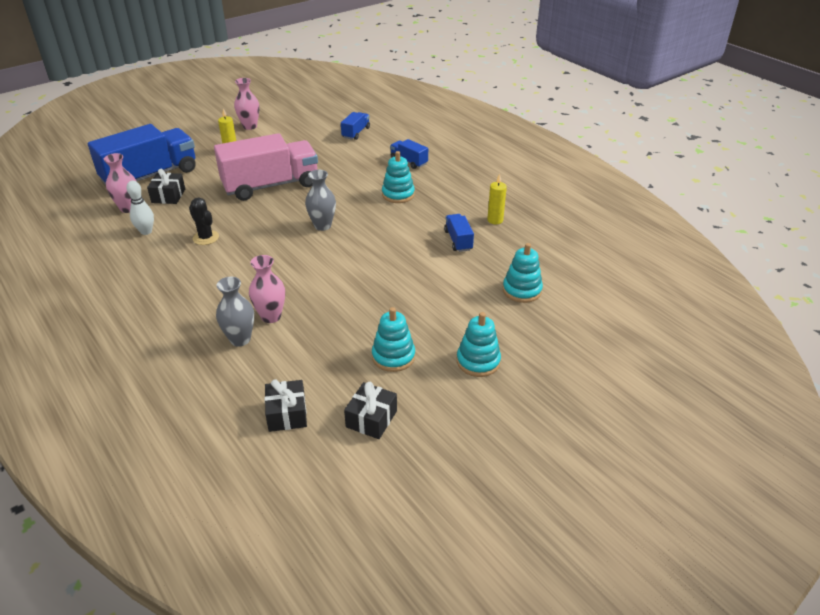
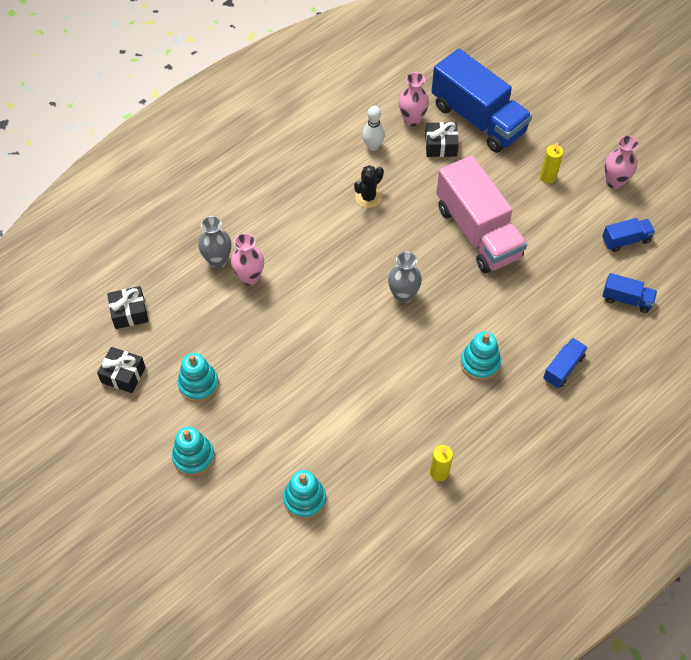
camera: 85 degrees right, 20 degrees up
blue truck [444,214,474,252] -> blue truck moved to [602,218,655,252]

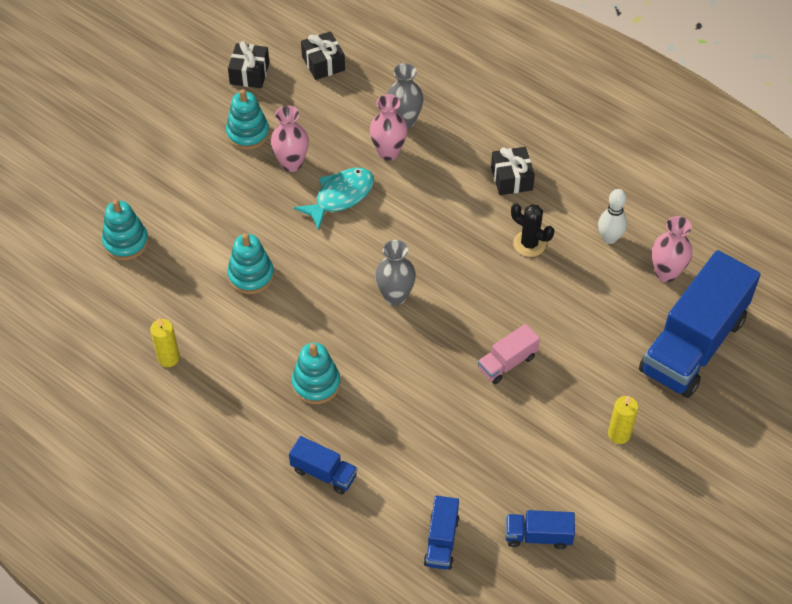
camera: 80 degrees right, 5 degrees down
turquoise stacking toy [172,427,215,476] -> turquoise stacking toy moved to [227,233,274,294]
black gift [425,122,459,157] -> black gift moved to [491,147,535,195]
pink truck [436,155,527,273] -> pink truck [478,324,540,384], size x0.45
blue truck [602,218,655,252] -> blue truck turned 120 degrees clockwise [506,510,575,549]
pink vase [605,135,639,189] -> pink vase moved to [271,106,309,172]
none -> turquoise fish [294,168,374,230]

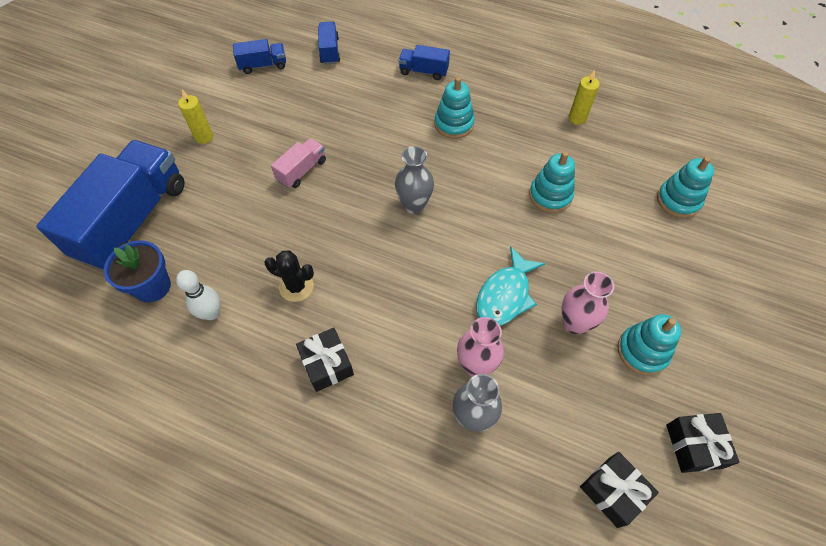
camera: 165 degrees right, 5 degrees up
pink vase [652,216,692,282] -> blue flower pot [104,240,171,302]

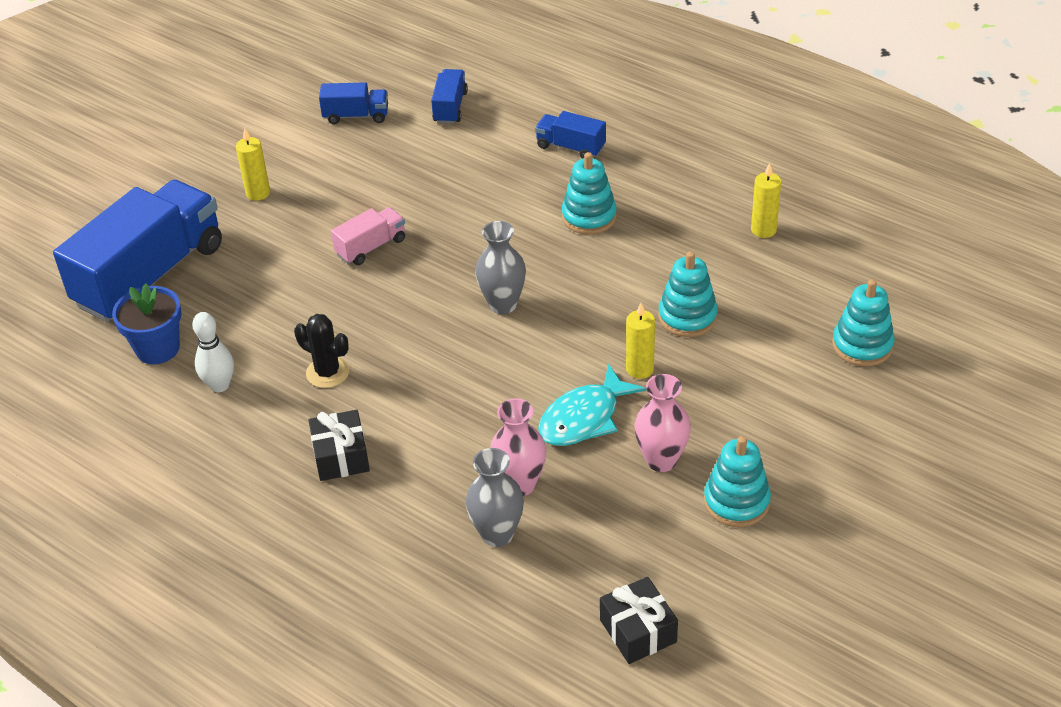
camera: 15 degrees right, 15 degrees down
black gift [666,413,739,473] -> none
none -> yellow candle [626,303,655,379]

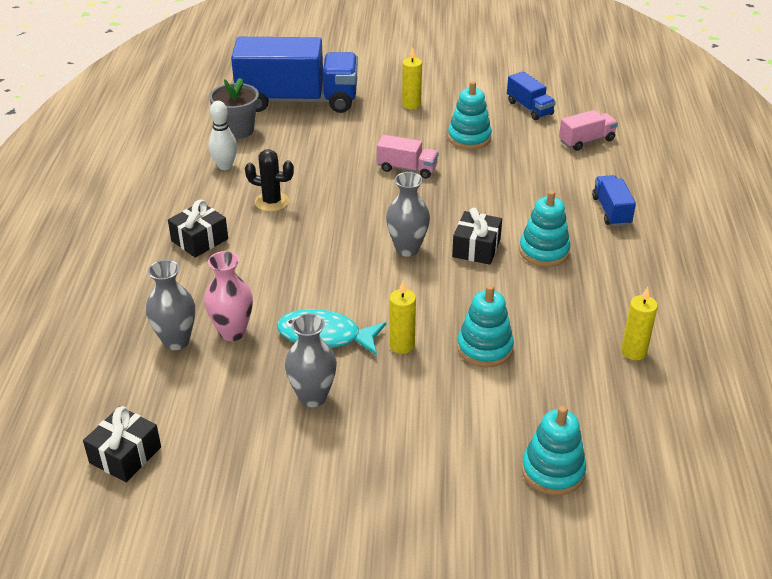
camera: 55 degrees right, 5 degrees down
blue flower pot [112,284,182,364] -> grey flower pot [209,78,259,139]
black cactus [294,314,349,388] -> black cactus turned 75 degrees counterclockwise [245,149,294,212]
blue truck [431,69,468,124] -> pink truck [559,110,618,151]
pink vase [635,374,691,472] -> grey vase [285,313,337,407]
turquoise stacking toy [704,436,771,527] -> turquoise stacking toy moved to [448,81,492,149]
none -> black gift [452,208,502,265]

